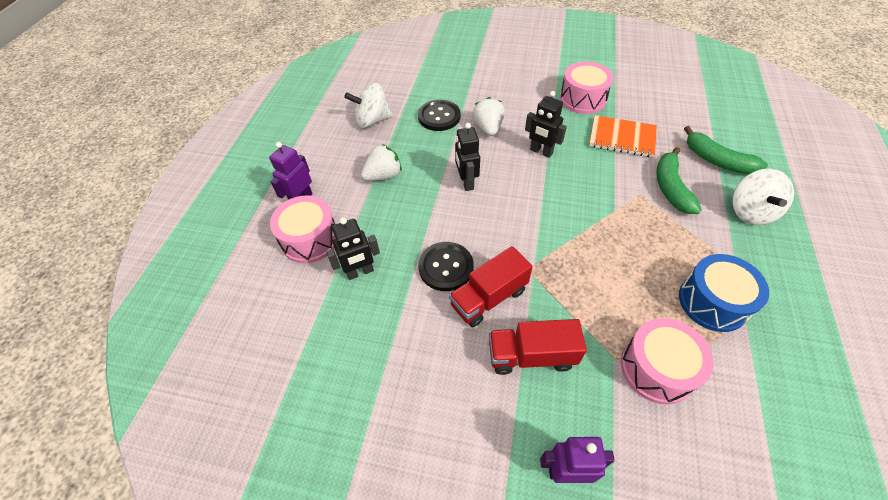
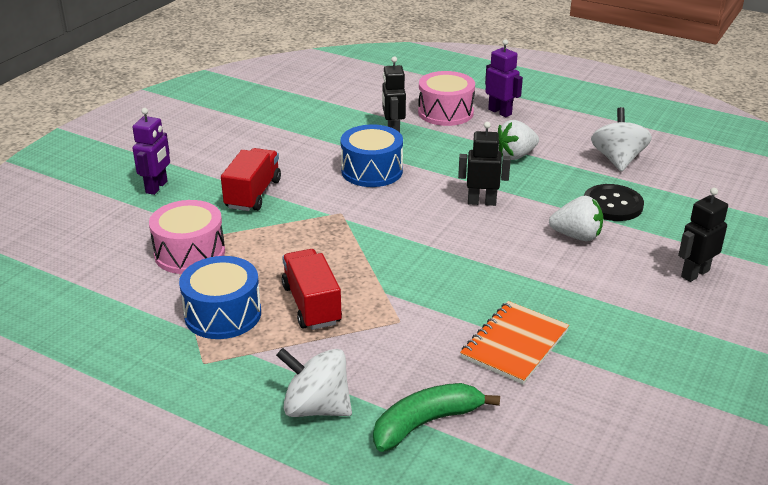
camera: 105 degrees right, 20 degrees down
white strawberry [361,144,402,181] -> white strawberry turned 75 degrees clockwise [498,120,539,160]
black button [418,242,474,291] -> blue drum [341,125,403,187]
red truck [449,246,533,327] -> red truck moved to [282,249,342,330]
black robot [525,91,567,158] -> black robot moved to [678,188,728,282]
pink drum [560,61,614,114] -> none
green banana [656,147,702,214] -> none

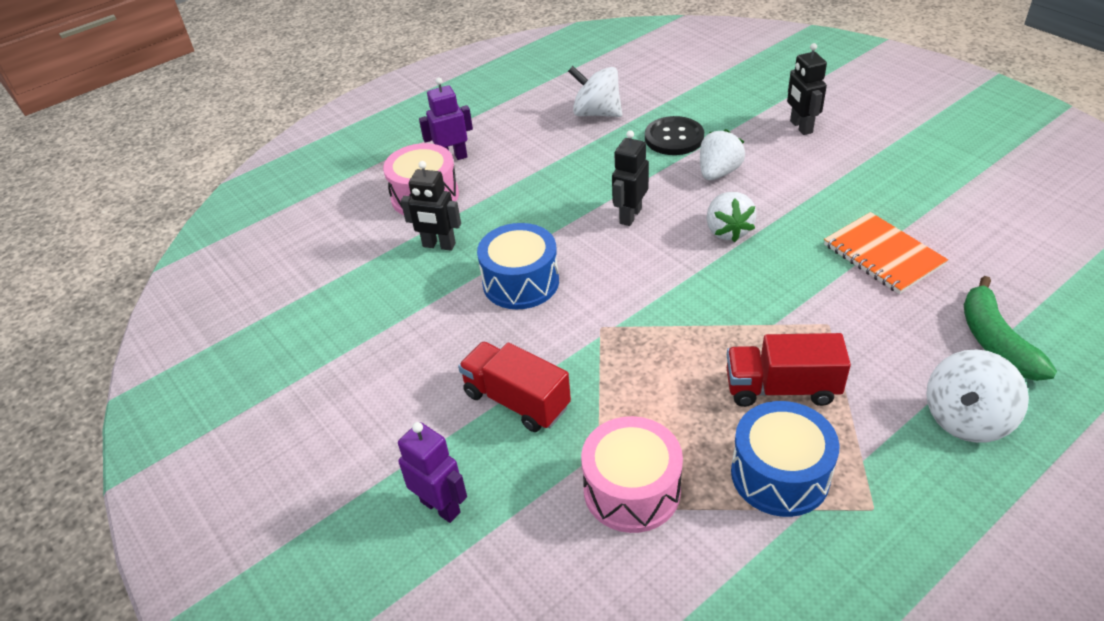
camera: 65 degrees left, 10 degrees up
white strawberry [498,120,539,160] -> white strawberry moved to [707,192,757,242]

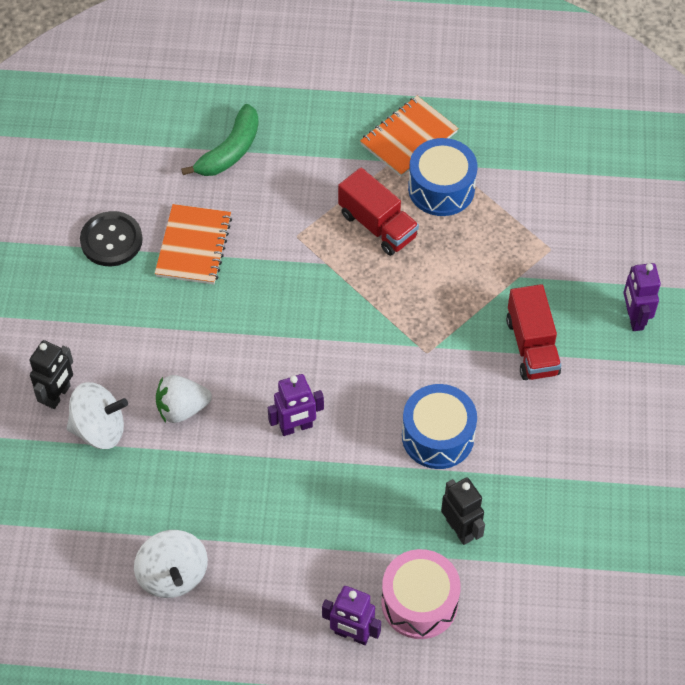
camera: 140 degrees left, 15 degrees up
pink drum [581,416,683,533] -> none
black robot [612,130,649,226] -> purple robot [268,374,324,436]
black button [645,116,704,155] -> black button moved to [80,211,143,266]
white strawberry [707,192,757,242] -> none
white spinning top [926,349,1029,443] -> white spinning top moved to [67,382,128,449]
none -> orange notebook [360,96,458,177]

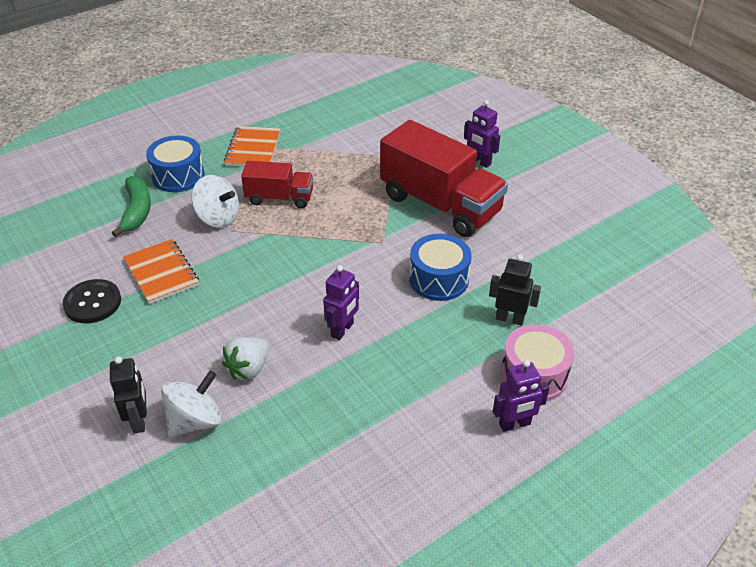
camera: 40 degrees left, 15 degrees down
white spinning top [134,530,208,598] -> white spinning top moved to [191,175,239,228]
blue drum [408,138,477,216] -> blue drum moved to [146,135,205,192]
red truck [506,284,561,380] -> red truck [380,120,508,237], size x1.83

